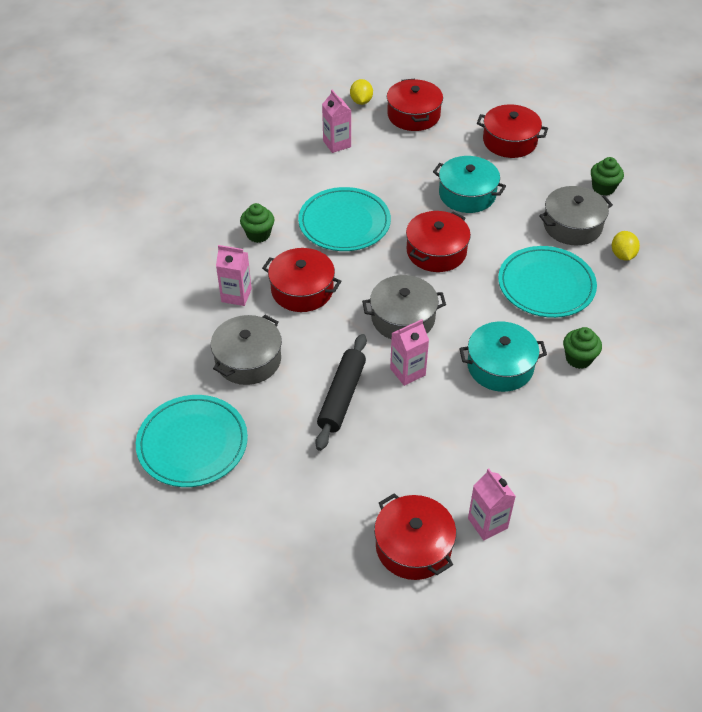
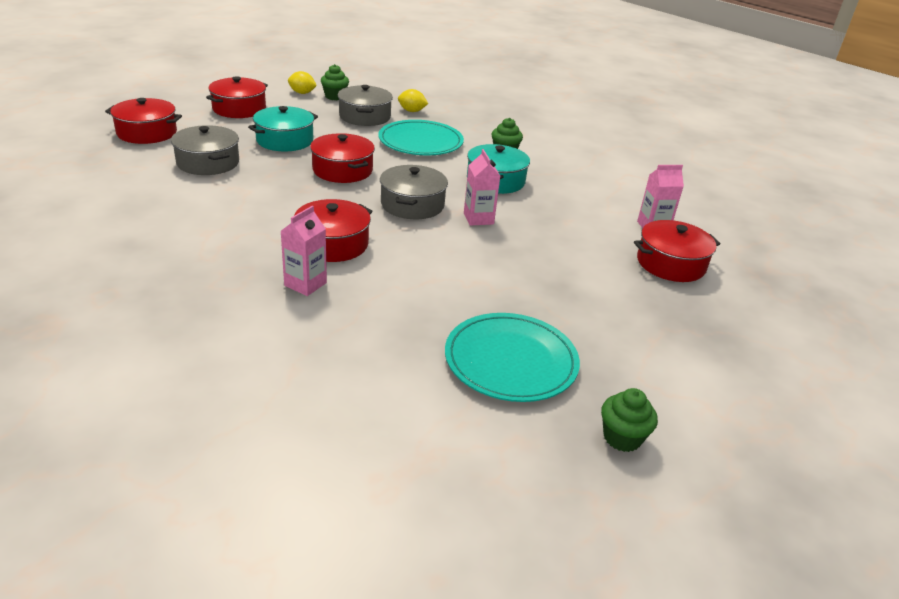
camera: 75 degrees left, 15 degrees down
grey pot [211,315,282,385] -> grey pot moved to [171,125,239,175]
green cupcake [240,203,274,243] -> green cupcake moved to [601,388,658,452]
turquoise plate [298,187,391,251] -> none
black rolling pin [315,334,367,451] -> none
pink carton [322,90,351,153] -> none
yellow lemon [350,79,373,105] -> yellow lemon moved to [288,71,317,94]

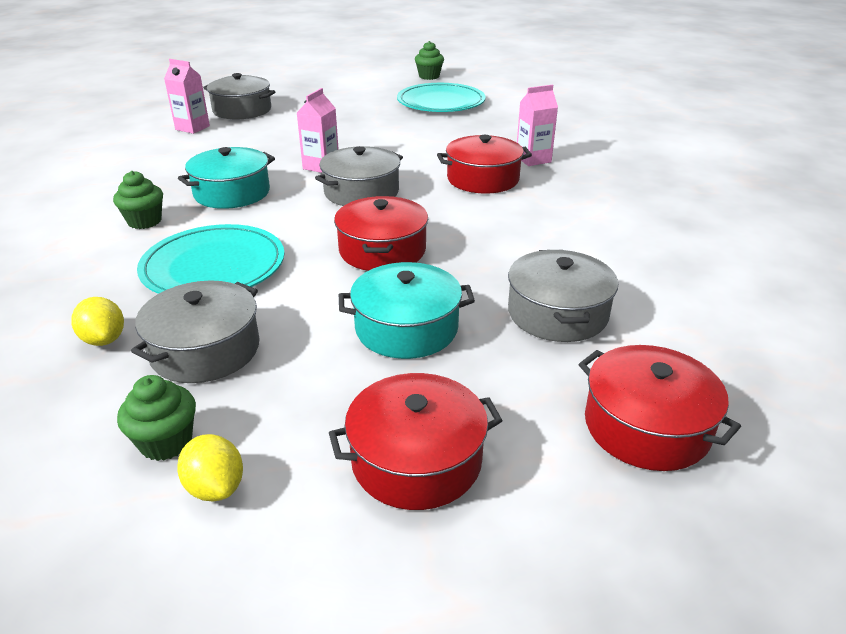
camera: 140 degrees left, 0 degrees up
red pot [634,220,720,282] -> grey pot [203,73,276,120]

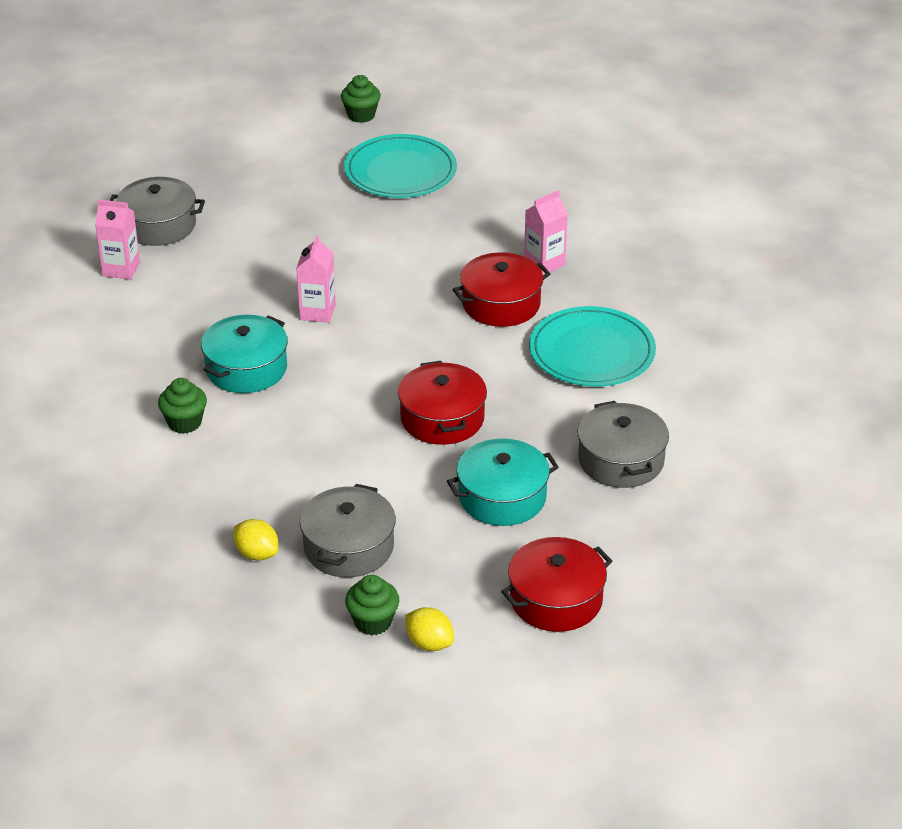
camera: 15 degrees left, 5 degrees up
turquoise plate [137,224,285,294] -> turquoise plate moved to [529,306,656,387]
grey pot [315,146,403,206] -> none
red pot [579,345,741,471] -> none

